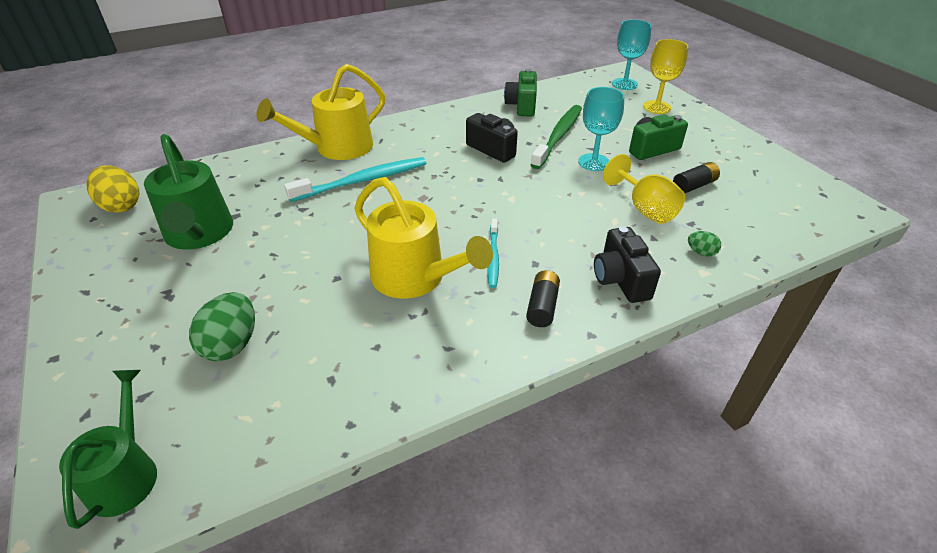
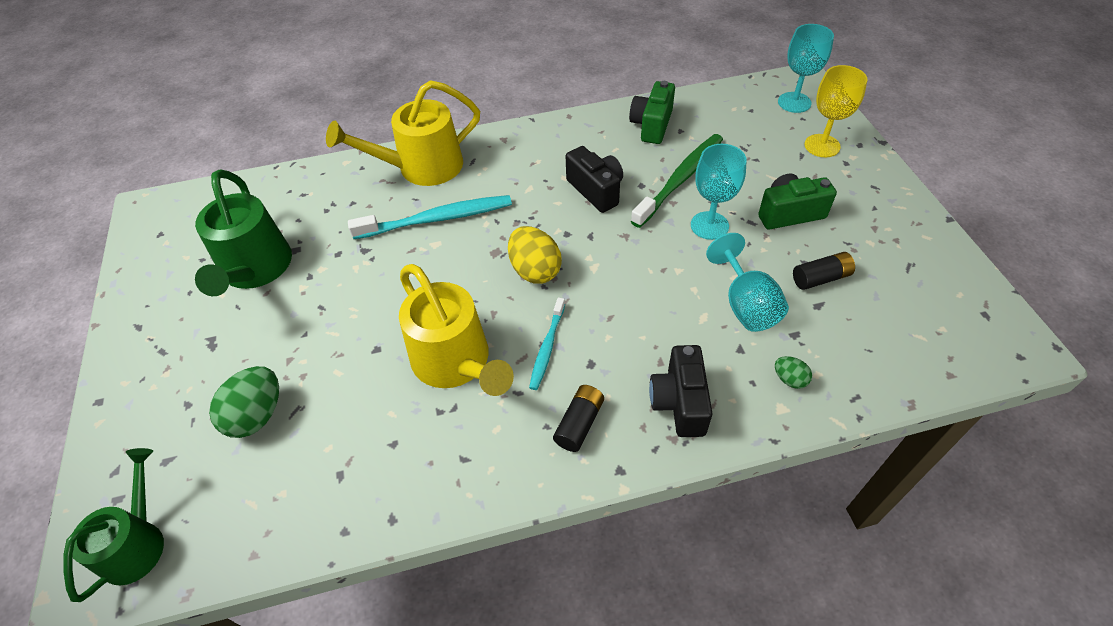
camera: 15 degrees right, 10 degrees up
yellow egg [86,165,139,213] -> yellow egg moved to [508,226,562,284]
yellow goblet [603,154,685,224] -> turquoise goblet [706,233,789,332]

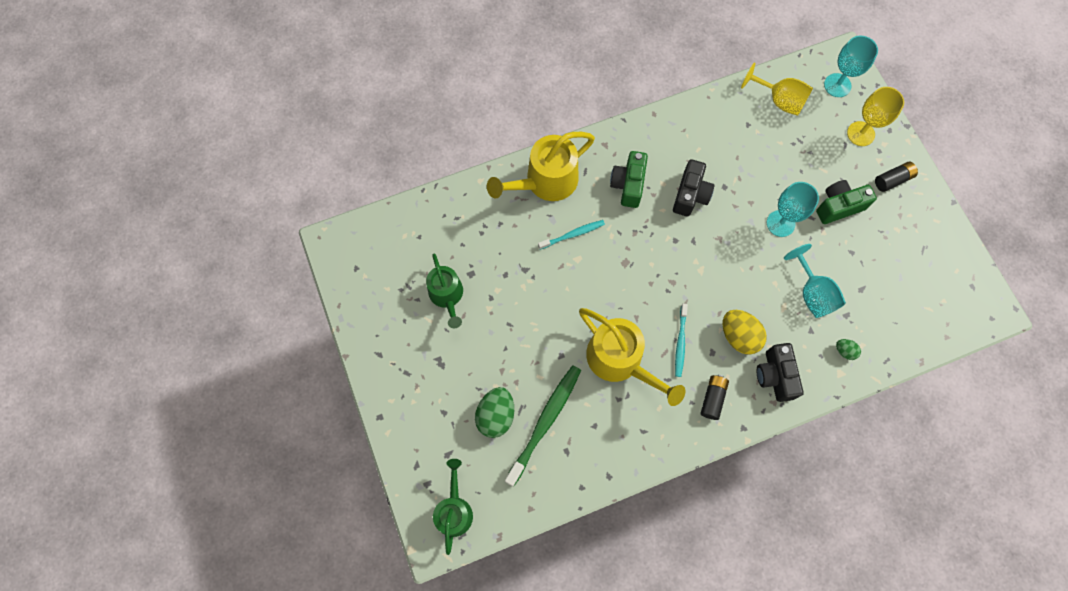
camera: 10 degrees left, 20 degrees up
green watering can [195,169,292,296] -> green watering can [426,253,463,328], size x0.65
turquoise toothbrush [348,195,512,239] -> turquoise toothbrush [538,220,605,250], size x0.57
yellow egg [508,226,562,284] -> yellow egg moved to [723,310,767,355]
black camera [566,146,623,213] -> black camera turned 60 degrees clockwise [673,159,714,217]
green camera [629,81,675,144] -> green camera moved to [610,151,648,208]
green toothbrush [631,134,723,228] -> green toothbrush moved to [505,365,581,487]
black battery [793,252,855,290] -> black battery moved to [875,162,918,192]
none -> yellow goblet [741,62,813,116]

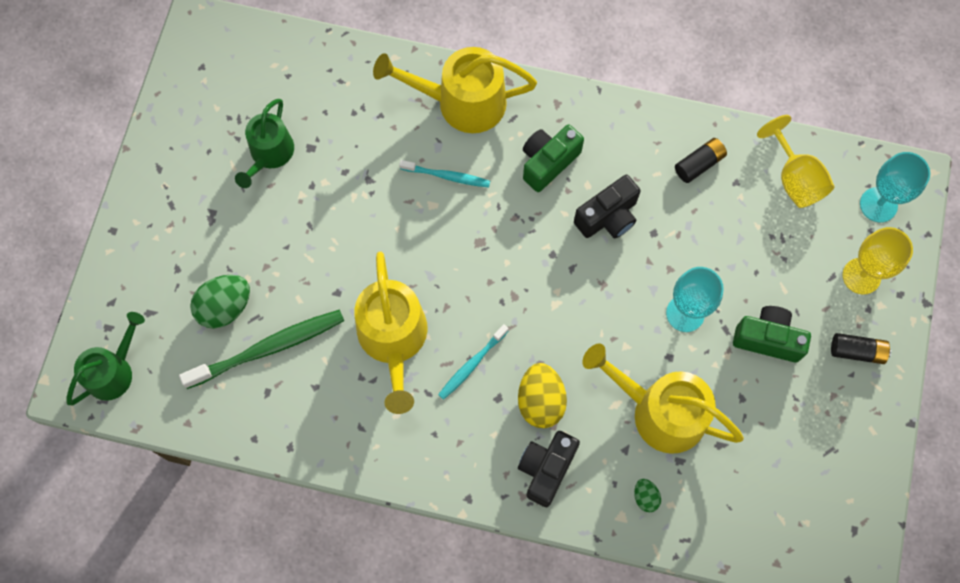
camera: 35 degrees right, 0 degrees up
black battery [700,375,729,420] -> black battery moved to [675,138,727,183]
turquoise goblet [784,244,846,318] -> yellow watering can [582,344,744,454]

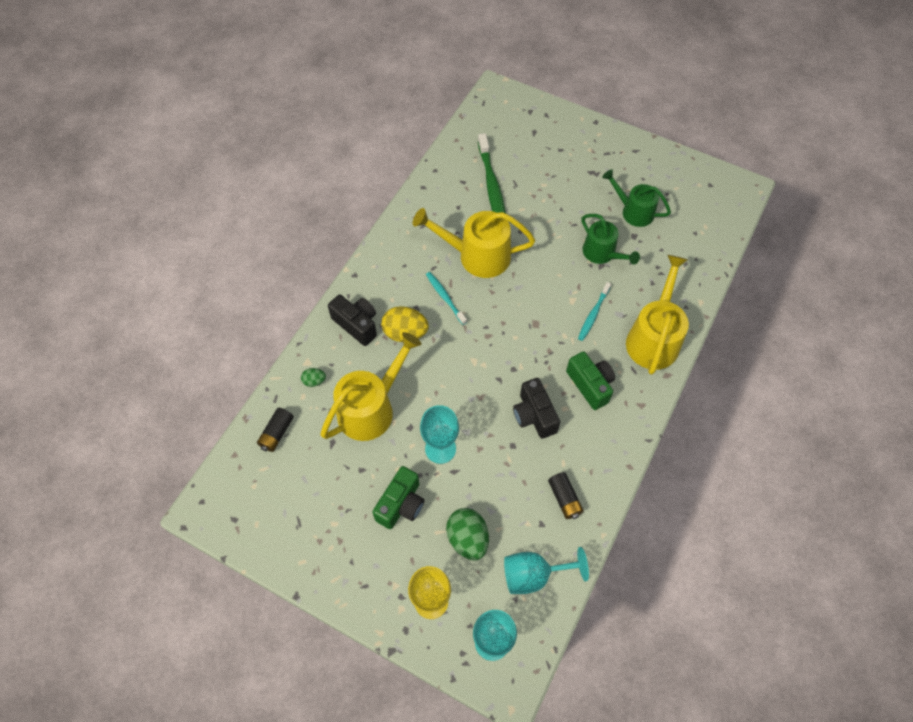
camera: 105 degrees right, 10 degrees down
green watering can [67,312,145,405] -> green watering can moved to [581,214,640,265]
green egg [190,275,250,329] -> green egg moved to [446,508,489,561]
yellow goblet [757,115,835,208] -> turquoise goblet [504,547,589,594]
black battery [831,333,891,364] -> black battery moved to [257,408,294,452]

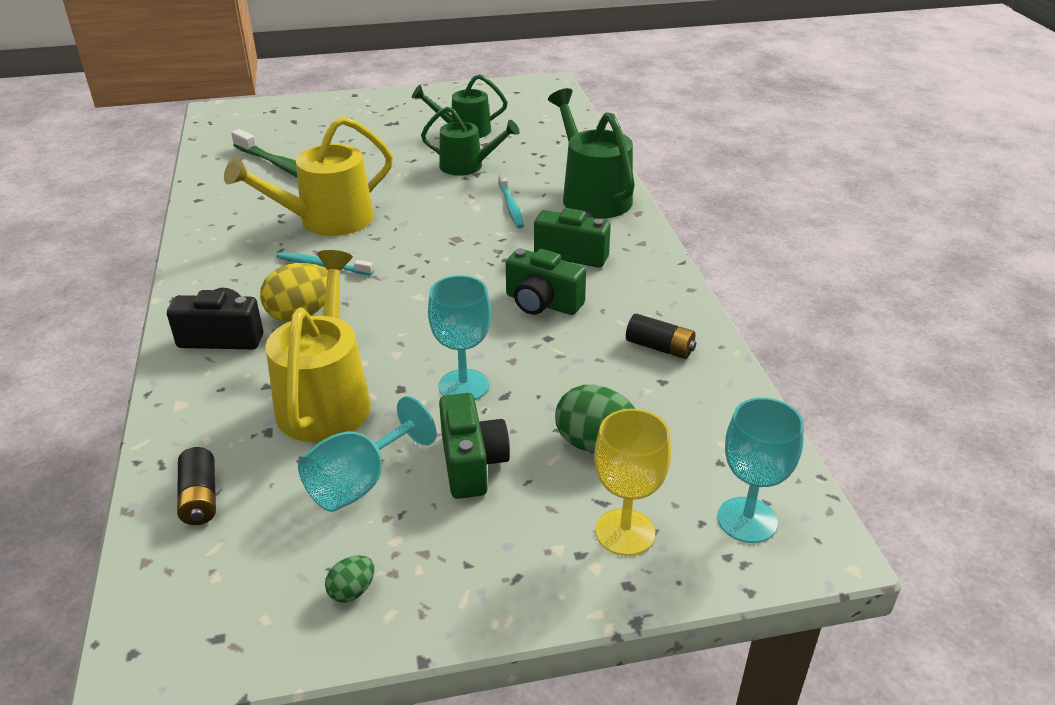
camera: 40 degrees left, 25 degrees down
green egg [301,368,326,387] -> green egg moved to [325,555,375,603]
turquoise goblet [504,547,589,594] -> turquoise goblet moved to [298,396,437,512]
black camera [513,378,560,439] -> green camera [506,249,586,315]
yellow watering can [626,255,689,375] -> green watering can [548,88,635,219]

